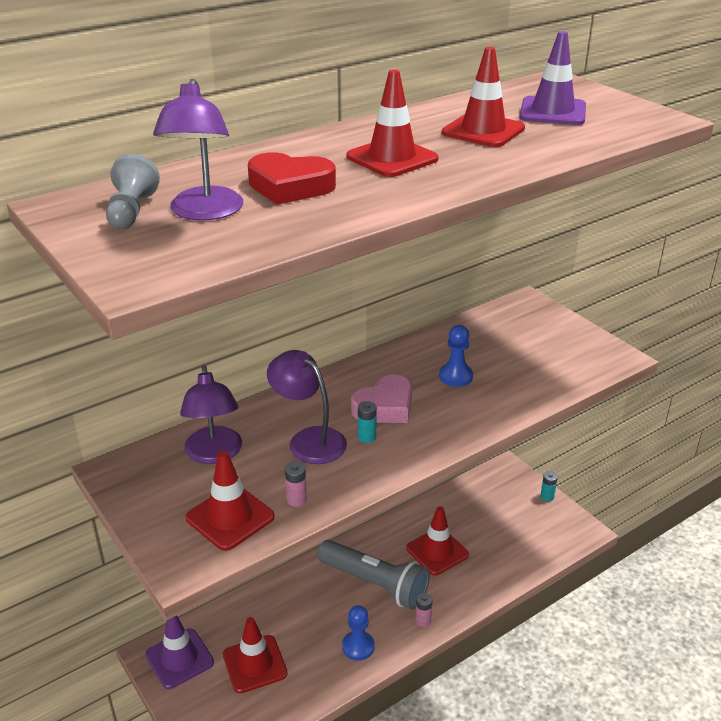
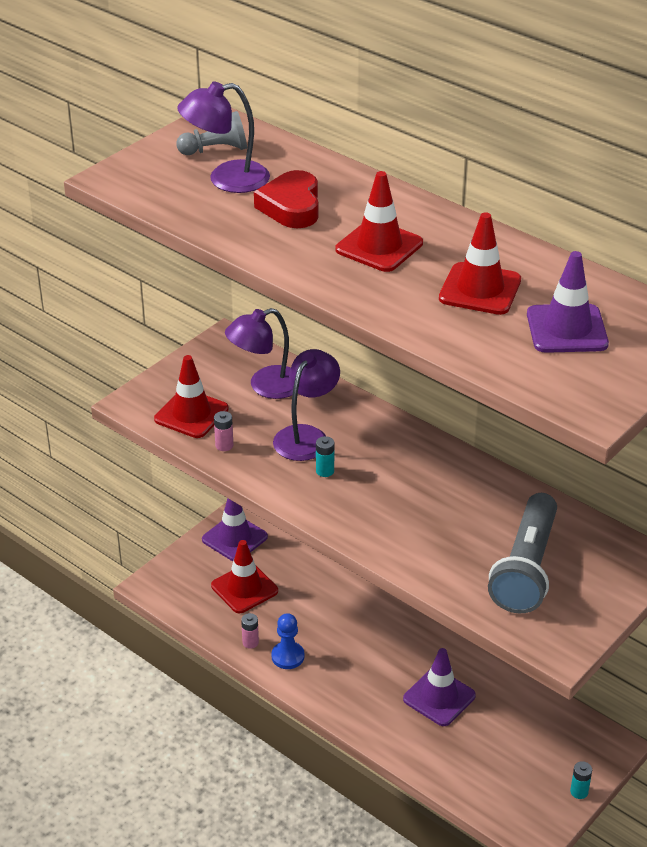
camera: 75 degrees right, 5 degrees up
grey flashlight [317,540,430,609] -> grey flashlight moved to [488,493,557,613]
pink heart [351,375,412,423] -> none
red traffic cone [406,506,469,575] -> purple traffic cone [403,648,476,726]
pink battery [415,593,433,627] -> pink battery moved to [241,613,259,649]
blue pawn [439,325,473,387] -> none

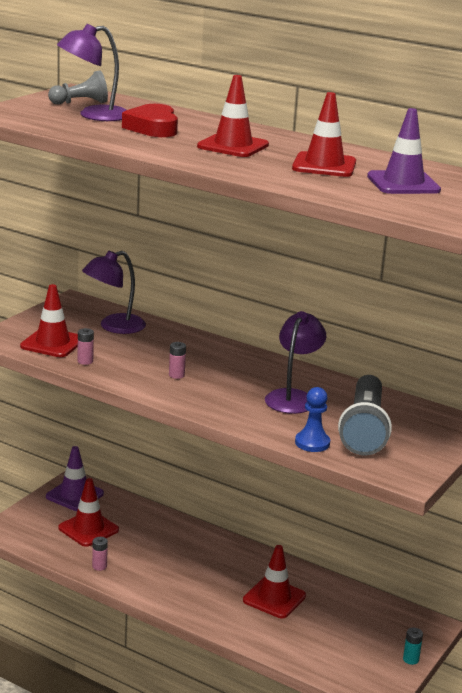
camera: 10 degrees left, 15 degrees down
blue pawn [271,613,304,669] -> blue pawn moved to [295,387,330,452]
purple lamp [273,349,340,461] -> purple lamp moved to [265,311,326,414]
turquoise battery [316,436,334,477] -> pink battery [169,342,186,379]
purple traffic cone [403,648,476,726] -> red traffic cone [243,545,306,618]

